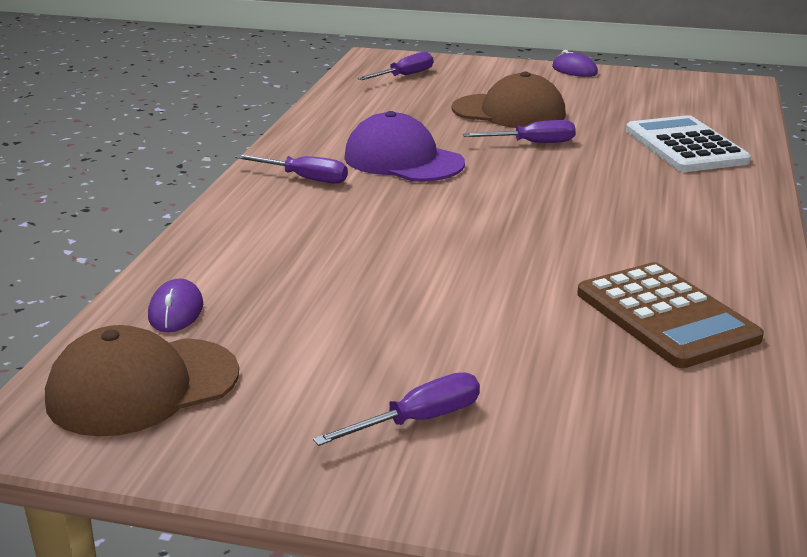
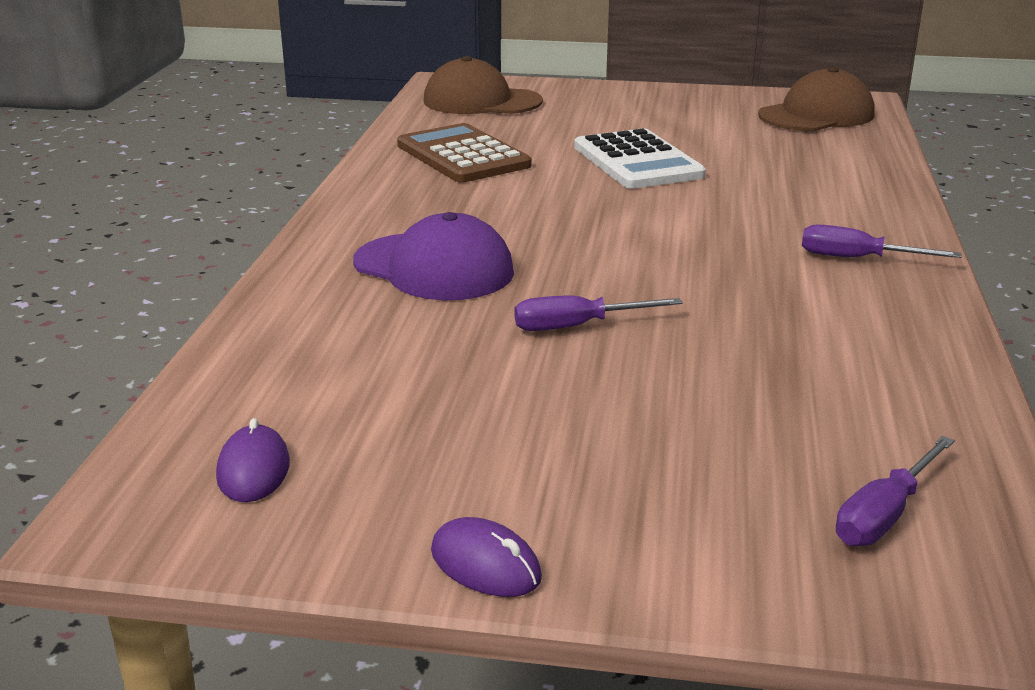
camera: 175 degrees right, 0 degrees up
purple mouse [148,278,203,332] -> purple mouse moved to [216,418,290,502]
purple screwdriver [313,372,480,446] -> none
purple cap [344,111,465,182] -> purple cap moved to [353,212,514,300]
brown cap [451,71,566,128] -> brown cap moved to [423,56,543,114]
white calculator [626,115,751,172] -> white calculator moved to [574,128,706,189]

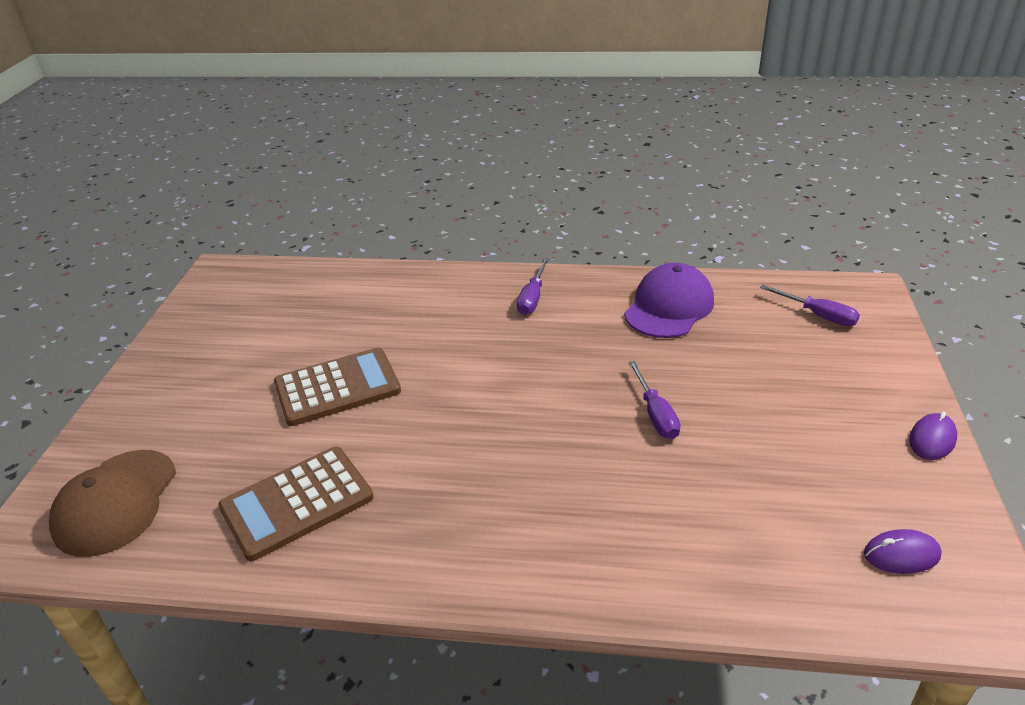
camera: 90 degrees left, 10 degrees up
purple cap [353,212,514,300] -> purple cap moved to [624,263,714,338]
white calculator [574,128,706,189] -> brown calculator [274,347,401,426]
brown cap [758,67,875,131] -> none

